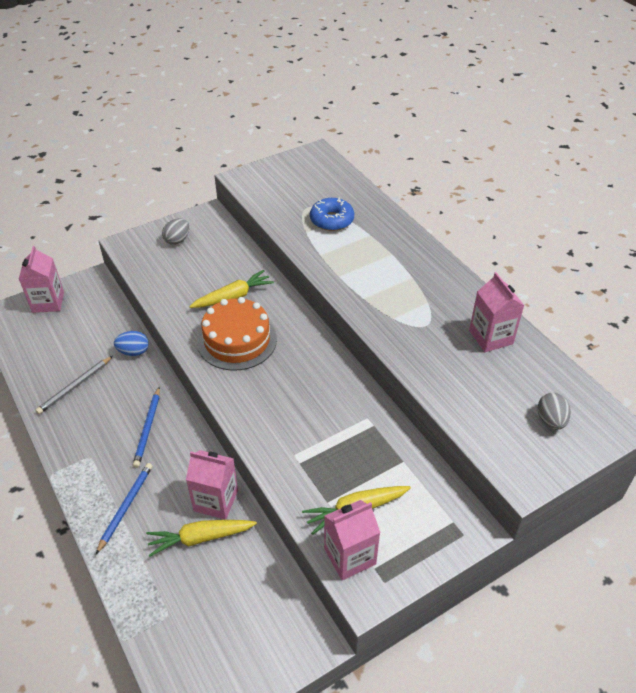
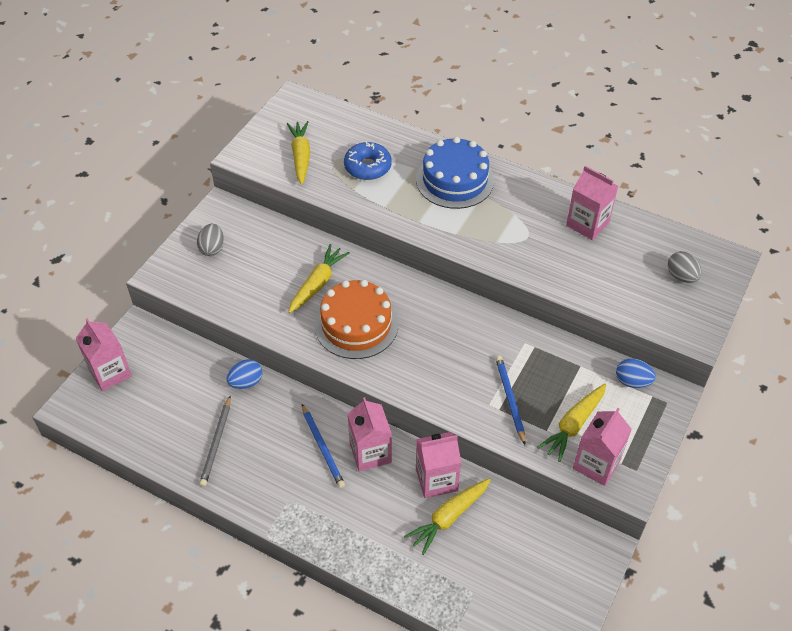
camera: 30 degrees left, 5 degrees up
blue pencil [96,463,153,554] -> blue pencil moved to [495,356,525,445]
none -> yellow carrot [286,121,310,185]
none -> pink carton [347,397,392,472]
none -> blue cake [416,137,494,209]
none -> blue egg [616,358,656,388]

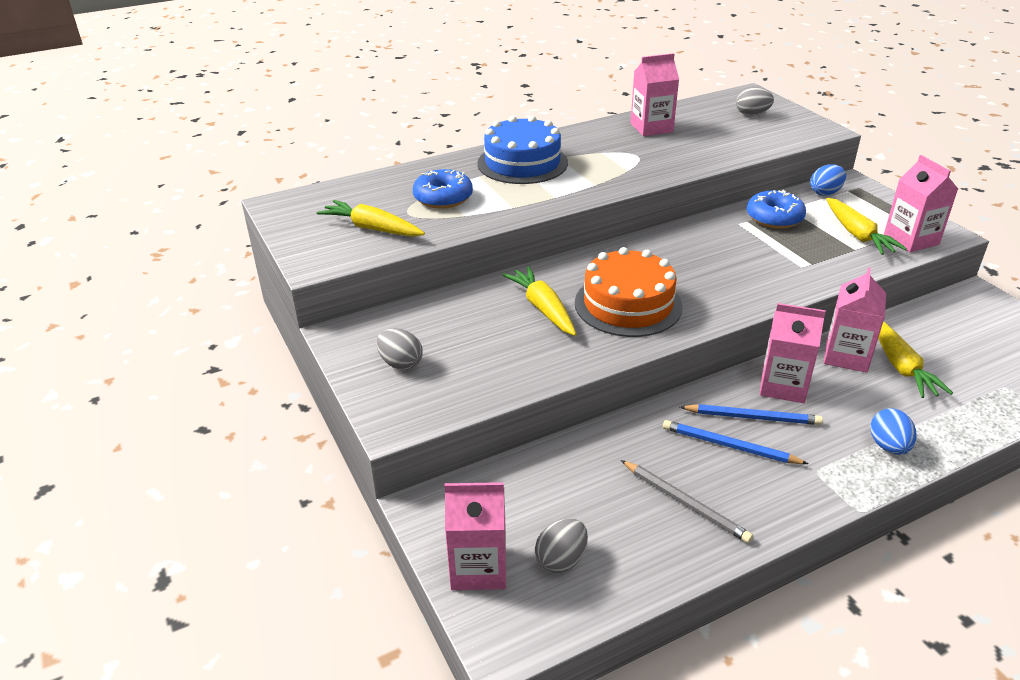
camera: 55 degrees left, 15 degrees down
blue egg [227,359,262,389] -> blue egg moved to [870,408,917,455]
blue pencil [495,356,525,445] -> blue pencil moved to [663,420,809,464]
none -> grey egg [535,518,588,573]
none -> blue donut [747,190,806,229]

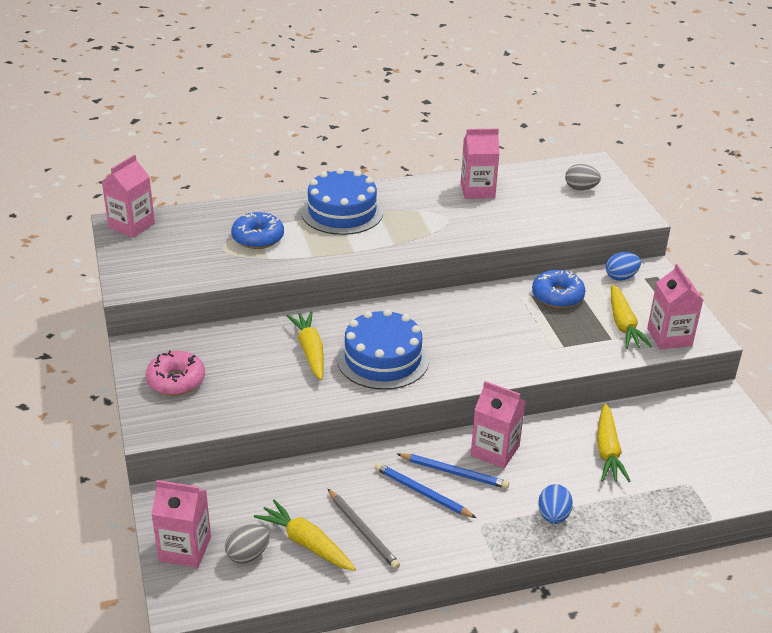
camera: 10 degrees right, 0 degrees up
yellow carrot [317,200,425,237] -> yellow carrot moved to [254,499,356,571]
grey egg [376,328,423,370] -> pink donut [146,351,205,396]
orange cake [575,247,683,337] -> blue cake [337,309,429,390]
pink carton [824,267,886,373] -> pink carton moved to [101,155,155,238]

